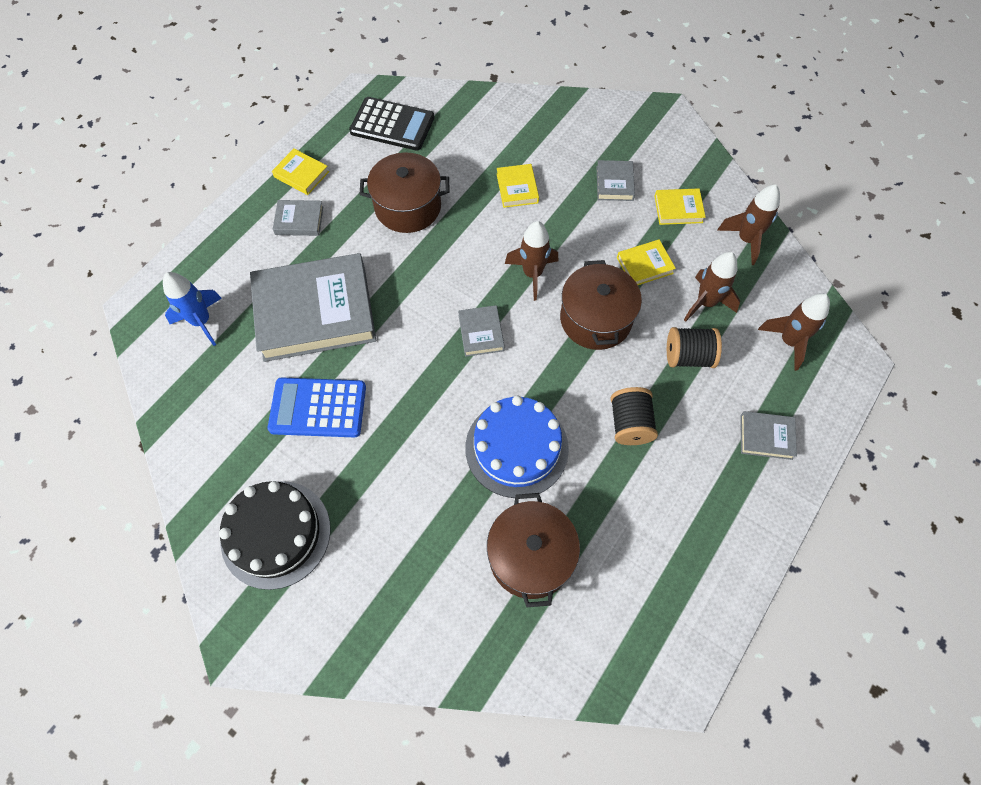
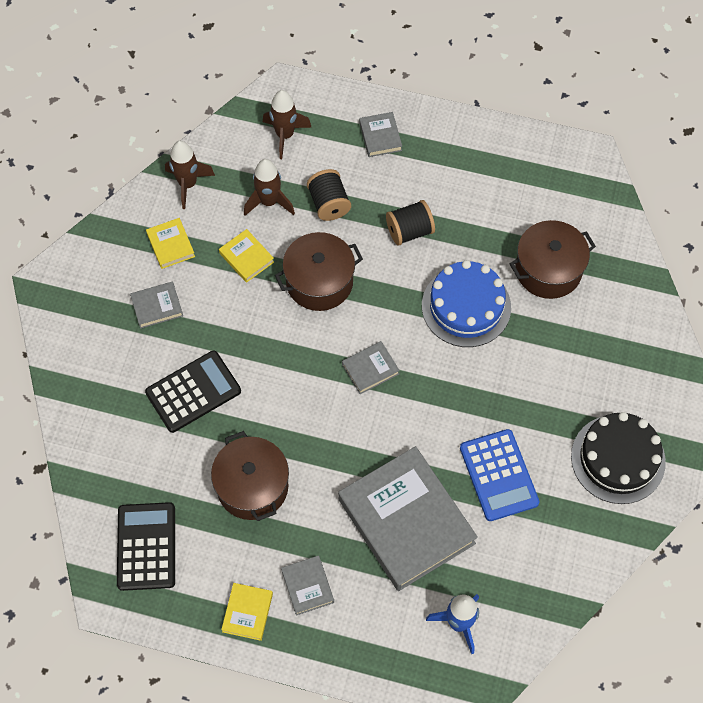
camera: 110 degrees left, 0 degrees up
yellow book [497,164,539,208] -> black calculator [145,351,241,433]
brown rocket [505,221,558,301] -> none

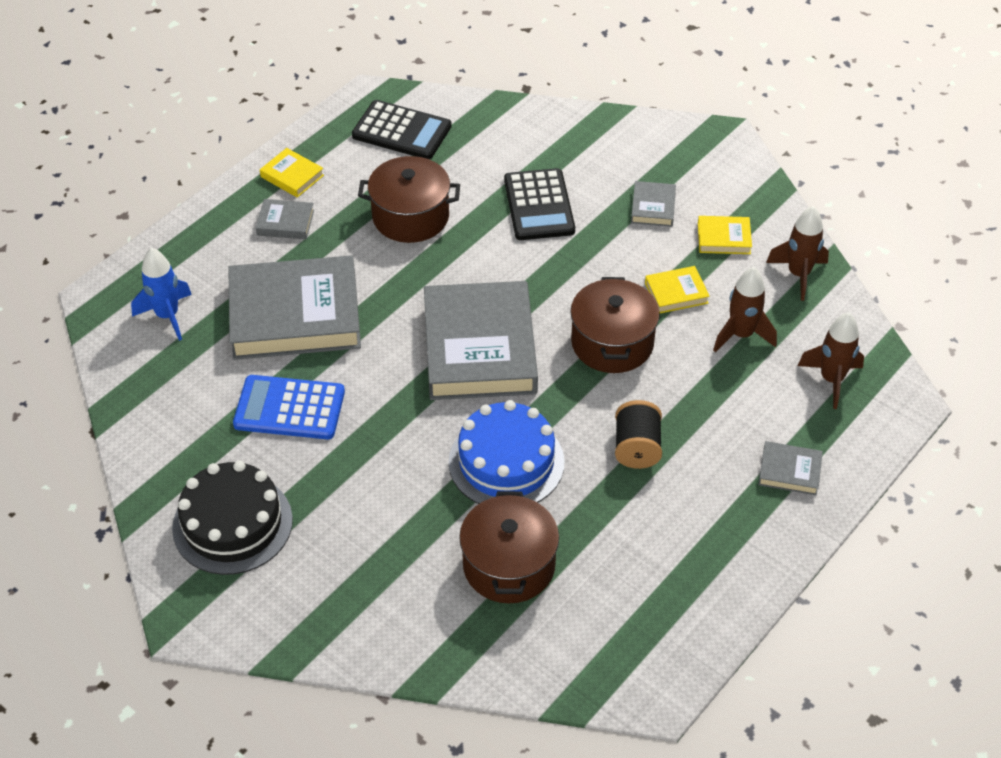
camera: 115 degrees right, 15 degrees down
black spool [307,169,351,221] -> none
grey book [342,341,400,394] -> grey book [424,281,538,400], size x2.35

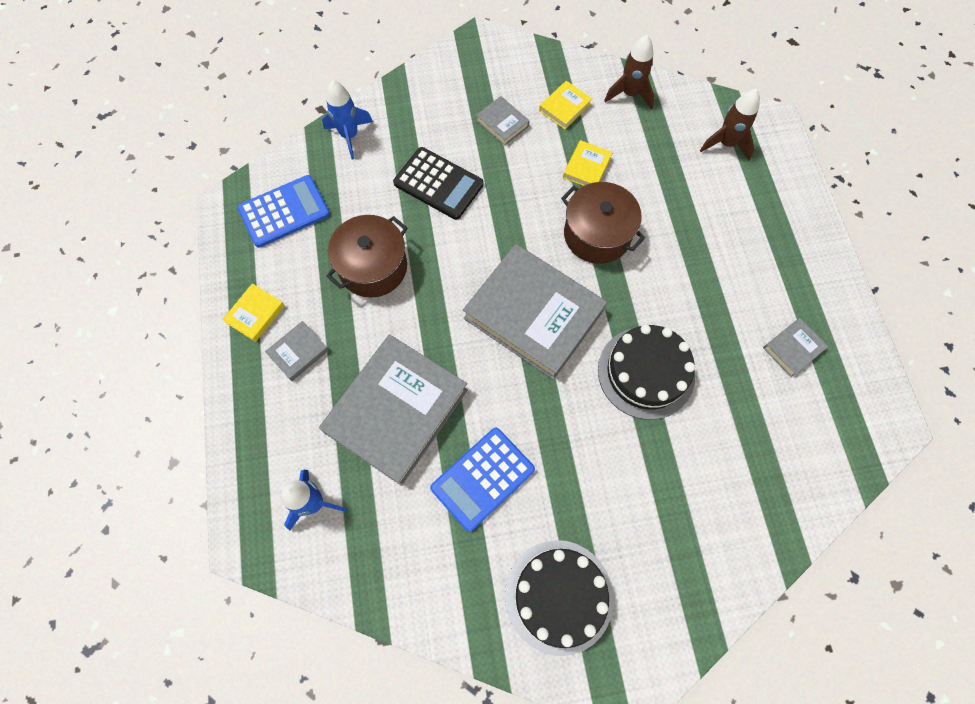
camera: 50 degrees left, 20 degrees up
yellow book [260,148,324,198] -> yellow book turned 45 degrees counterclockwise [222,283,285,342]
black calculator [352,100,452,159] -> blue calculator [237,175,330,248]
blue cake [449,400,565,504] -> black cake [598,325,695,420]
brown pot [459,491,559,603] -> none
black spool [615,400,662,469] -> none
brown rocket [713,267,777,352] -> none
grey book [758,441,823,495] -> grey book moved to [763,318,829,377]
none -> blue rocket [322,80,373,159]

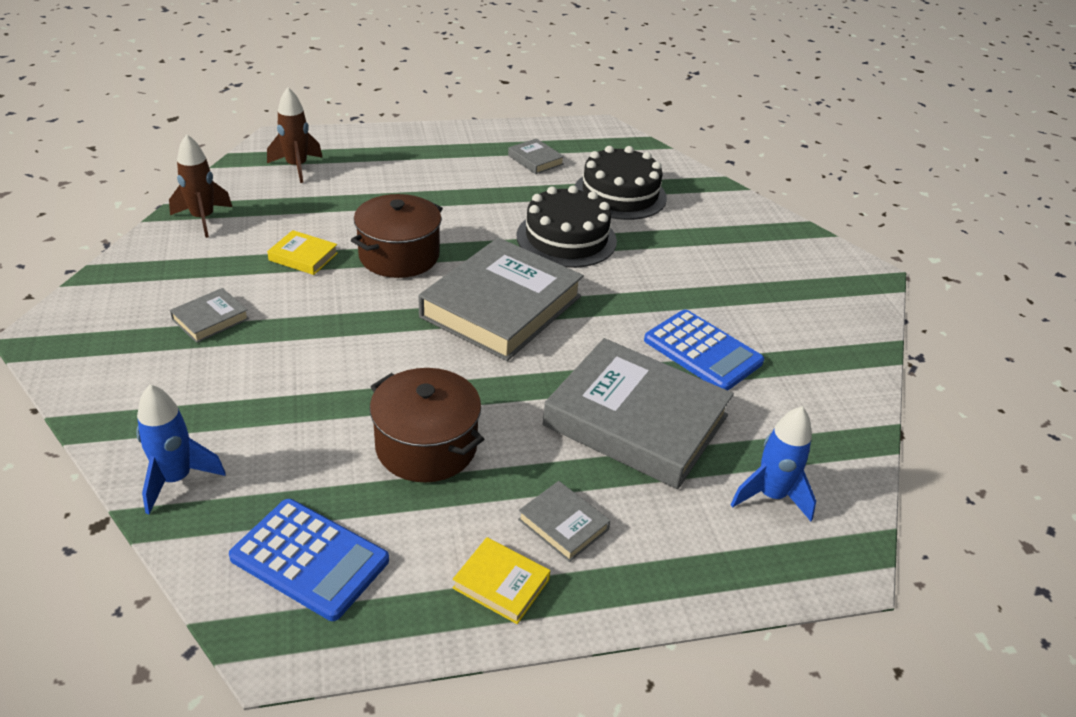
camera: 95 degrees left, 30 degrees down
blue calculator [237,175,330,248] -> blue calculator turned 150 degrees clockwise [229,499,389,621]
black calculator [393,147,484,220] -> none
black cake [505,540,613,656] -> black cake moved to [575,146,667,220]
yellow book [539,81,592,129] -> none

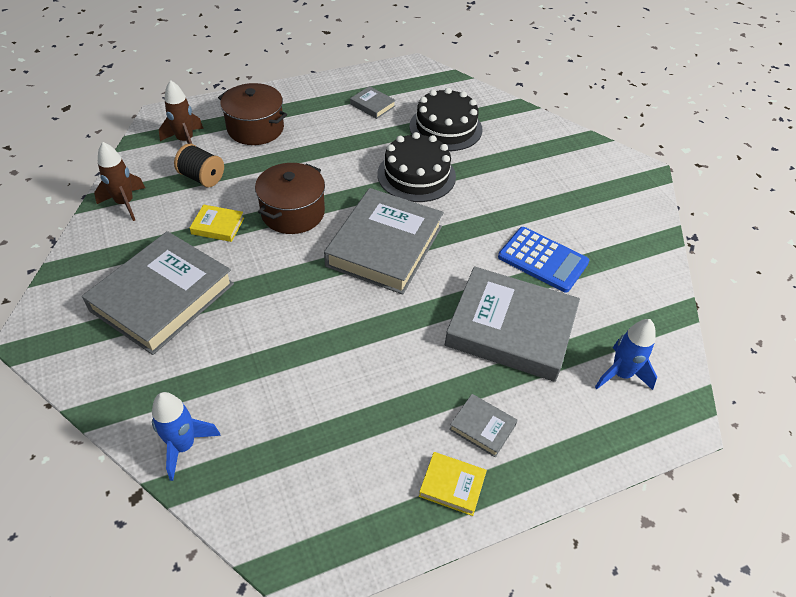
camera: 10 degrees left, 10 degrees up
grey book [170,288,249,343] -> grey book [82,231,234,355], size x2.35
blue calculator [229,499,389,621] -> none
brown pot [370,368,484,483] -> brown pot moved to [218,83,287,145]
none -> black spool [174,144,224,187]

